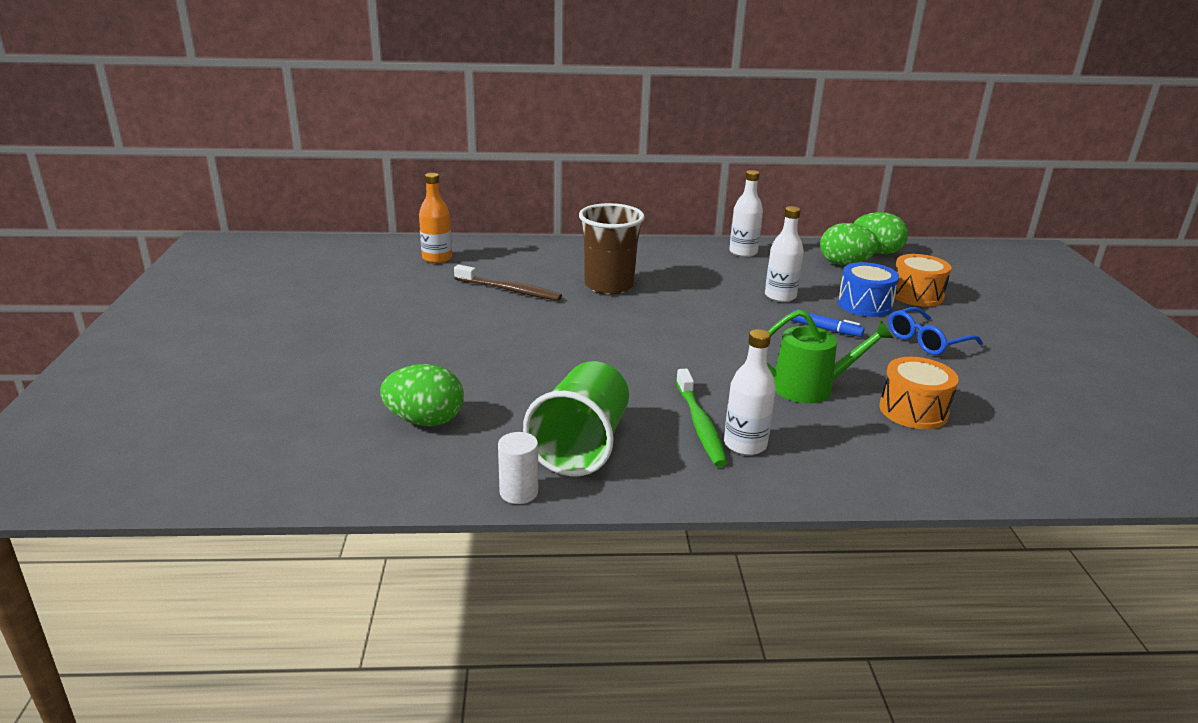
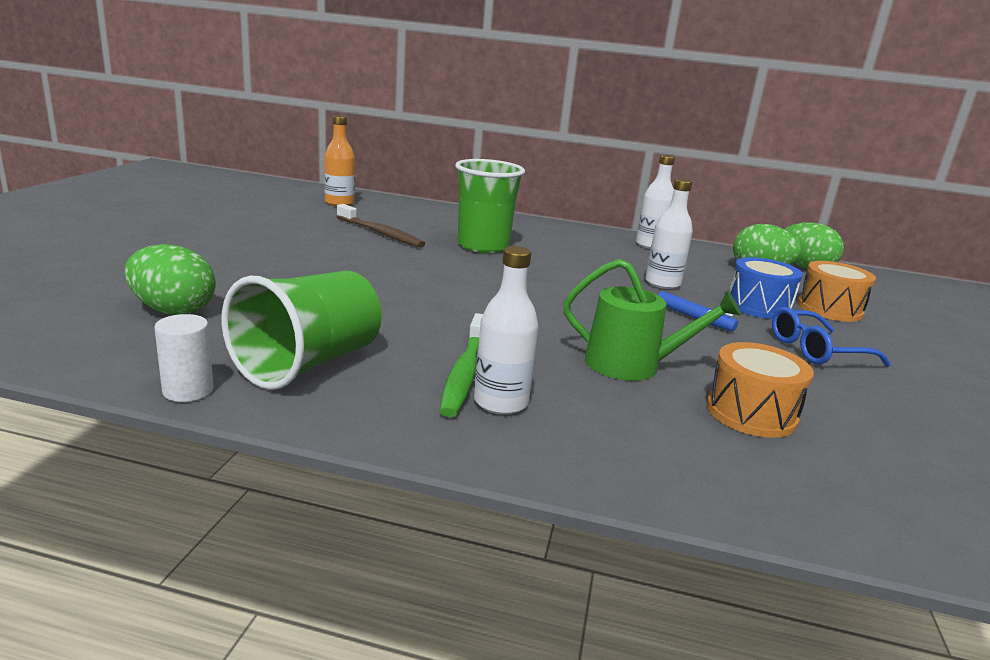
camera: 15 degrees right, 5 degrees down
brown cup [579,203,645,295] -> green cup [455,159,525,253]

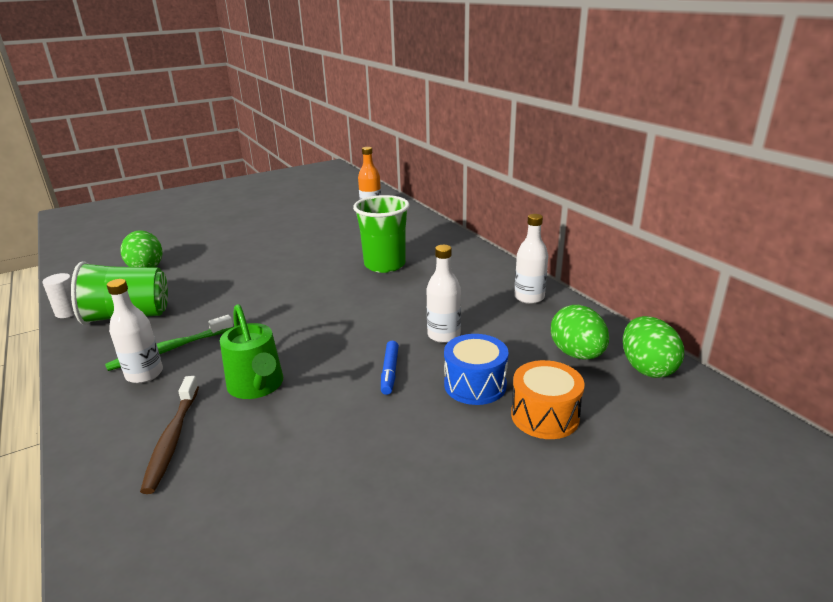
camera: 50 degrees right, 5 degrees up
brown toothbrush [337,204,425,248] -> brown toothbrush moved to [140,376,199,494]
orange drum [707,342,814,438] -> none
blue glasses [772,307,891,367] -> none

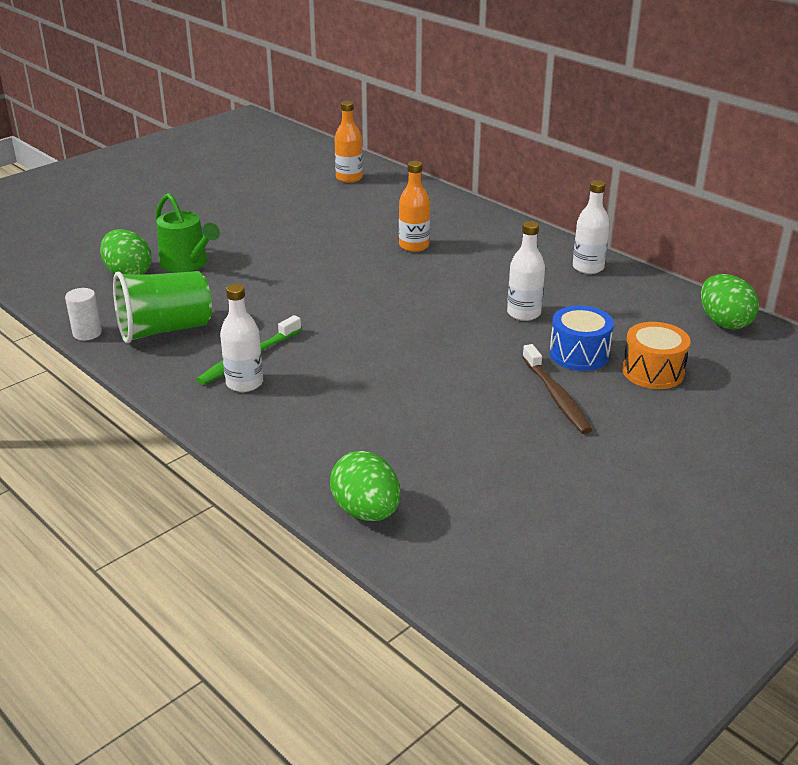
camera: 15 degrees left, 5 degrees up
brown toothbrush [140,376,199,494] -> brown toothbrush moved to [522,344,592,434]
green watering can [220,304,283,399] -> green watering can moved to [155,193,220,272]
green cup [353,195,410,273] -> orange bottle [399,161,430,252]
blue marker [381,341,399,395] -> none
green egg [551,305,609,360] -> green egg moved to [330,451,400,521]

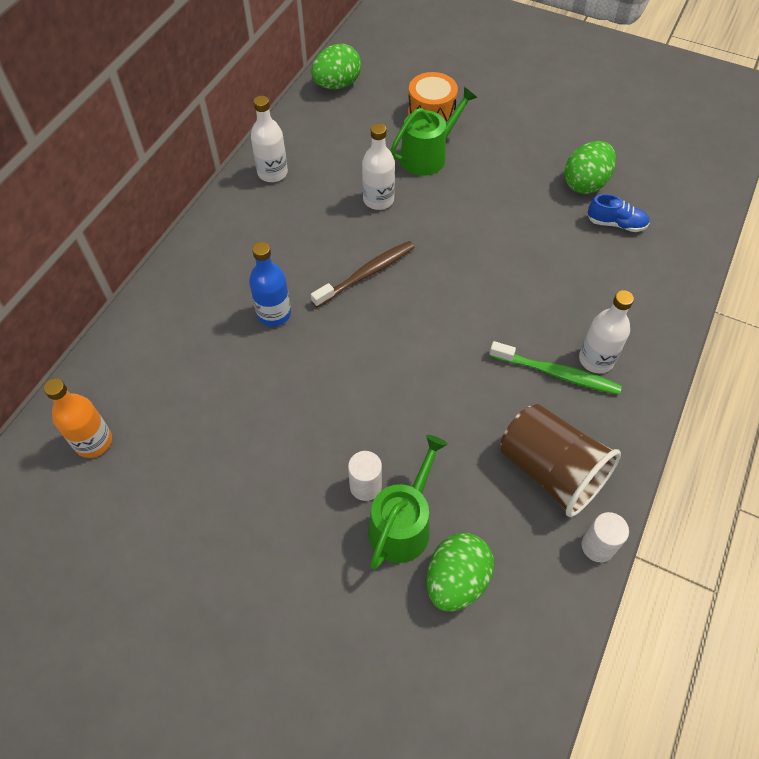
camera: 110 degrees left, 25 degrees up
green cup [113,271,212,344] -> brown cup [501,404,621,517]
green egg [330,451,400,521] -> green egg moved to [564,141,616,194]
orange bottle [399,161,430,252] -> blue bottle [249,242,291,326]
brown toothbrush [522,344,592,434] -> brown toothbrush moved to [311,241,415,308]
blue drum [549,305,614,371] -> green watering can [390,87,477,176]
none -> white cylinder [348,451,382,501]
none -> blue shoe [587,194,650,232]

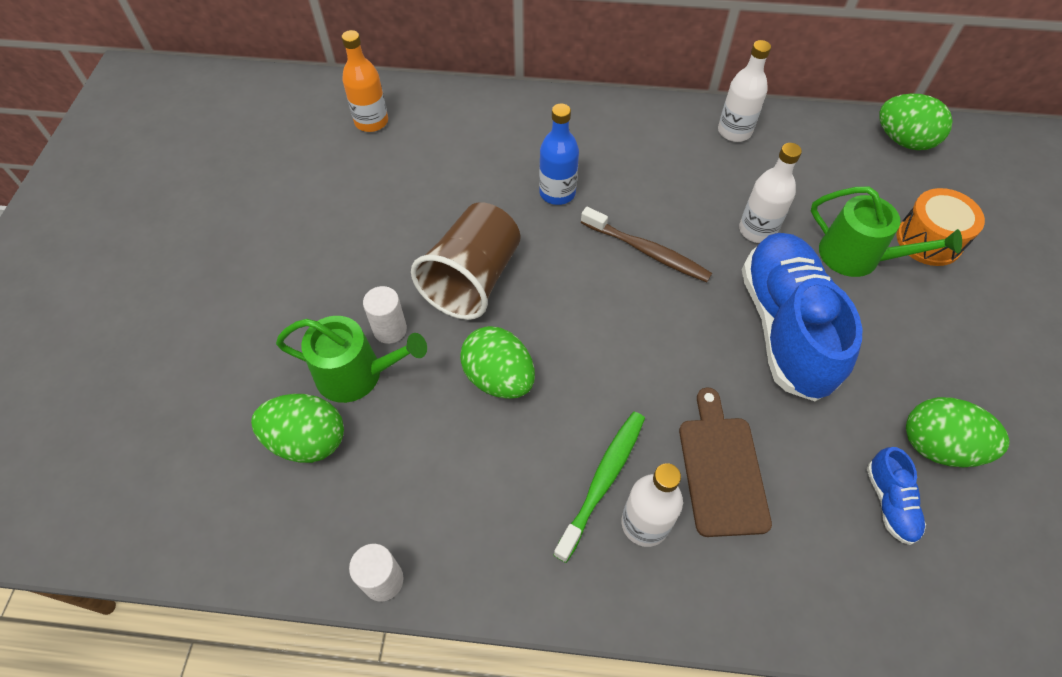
camera: 70 degrees right, 0 degrees up
green toothbrush [489,341,622,395] -> green toothbrush turned 150 degrees counterclockwise [553,412,645,563]
brown cup [501,404,621,517] -> brown cup moved to [411,202,520,320]
none -> green egg [460,326,535,399]
none -> brown cutting board [679,387,772,537]
none -> blue shoe [742,233,862,401]

